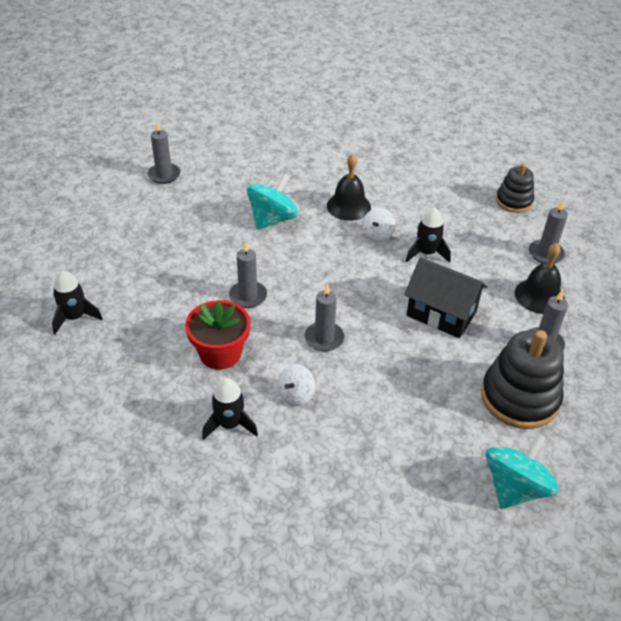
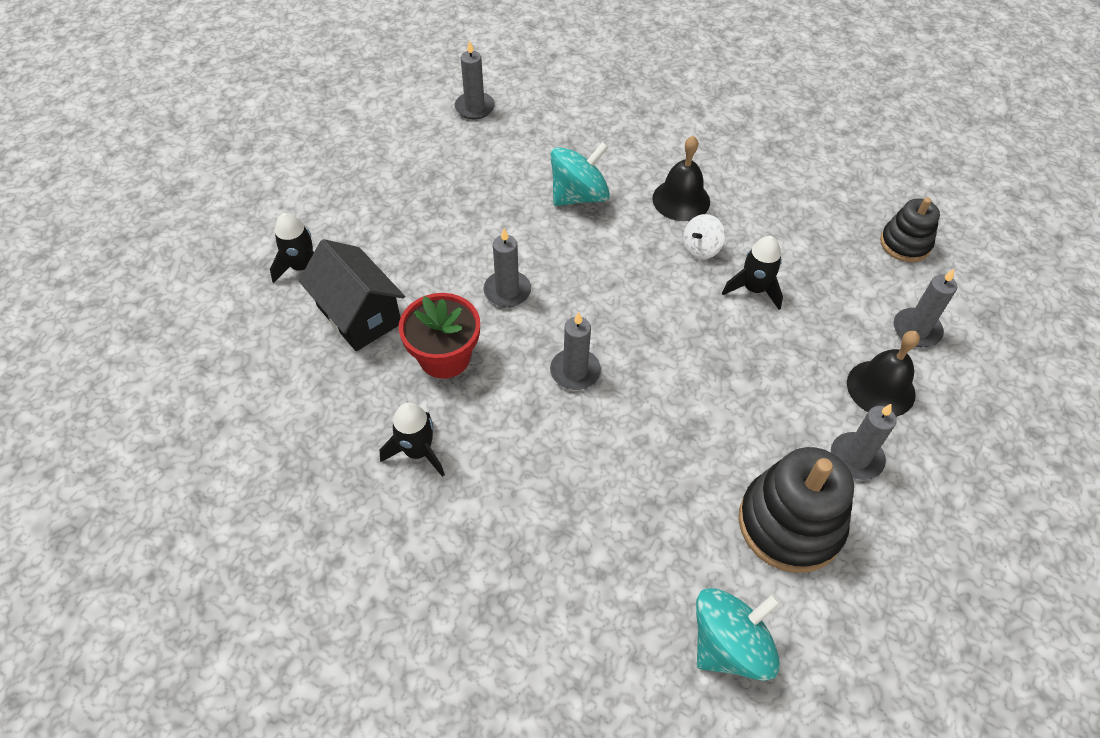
camera: 20 degrees right, 10 degrees up
white spinning top [278,364,315,406] -> none
black house [404,257,488,338] -> black house moved to [299,239,405,351]

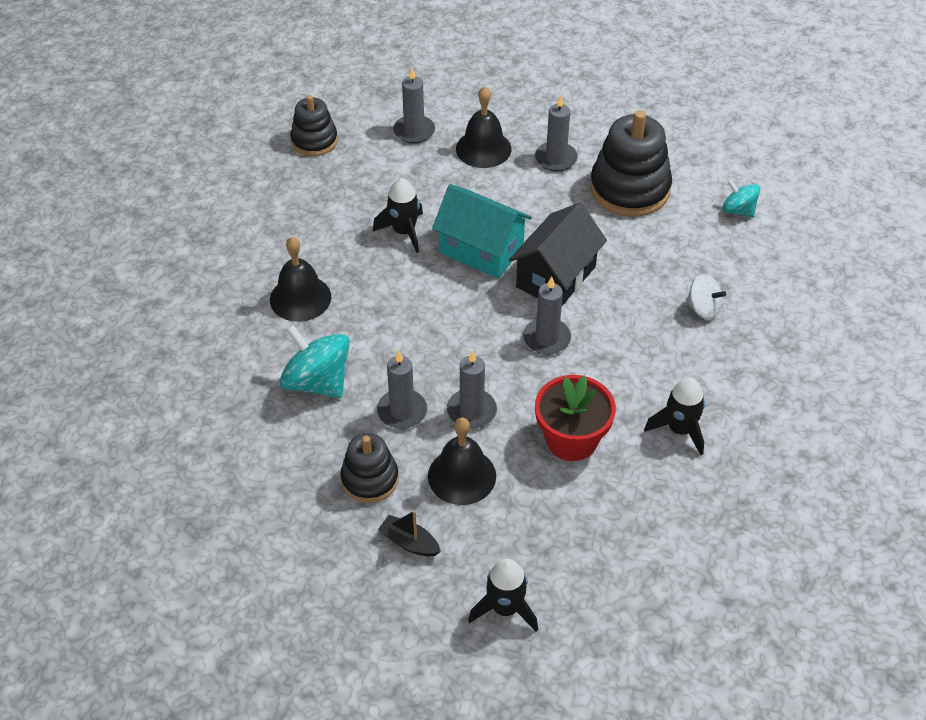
camera: 105 degrees left, 5 degrees down
black house [299,239,405,351] -> black house moved to [509,203,607,306]
grey candle [455,40,495,119] -> grey candle moved to [377,351,427,429]
white spinning top [683,214,725,260] -> white spinning top moved to [687,274,726,320]
turquoise spinning top [696,588,781,681] -> turquoise spinning top [722,179,760,218], size x0.58
none -> black stacking toy [340,433,399,503]
none -> black boat [378,510,441,556]
none -> black bell [428,417,496,505]
none -> turquoise house [432,184,532,278]

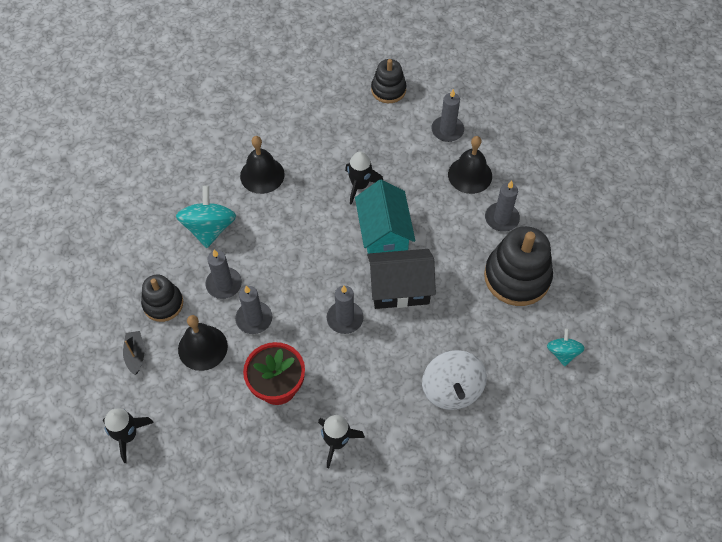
camera: 50 degrees right, 10 degrees up
white spinning top [687,274,726,320] -> white spinning top [422,350,487,410], size x1.72

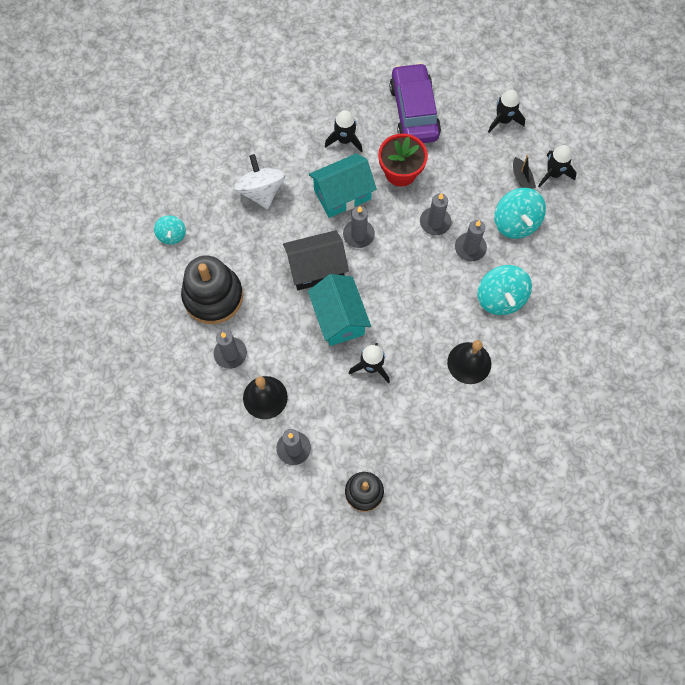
camera: 170 degrees right, 10 degrees up
black stacking toy [141,275,183,322] -> turquoise spinning top [494,188,546,239]
black bell [178,315,228,371] -> none
none -> turquoise house [309,153,377,218]
none -> purple car [389,63,441,143]
none -> black rocket [538,145,577,188]

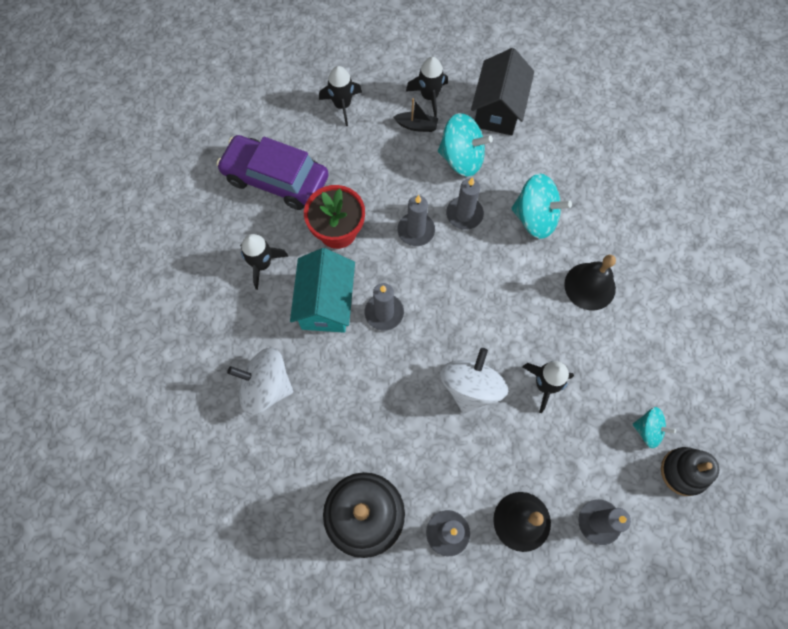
camera: 60 degrees left, 0 degrees up
turquoise spinning top [154,215,186,245] -> turquoise spinning top moved to [633,407,676,448]
black house [283,230,349,290] -> black house moved to [471,48,534,135]
turquoise house [308,274,371,346] -> white spinning top [440,348,508,414]

